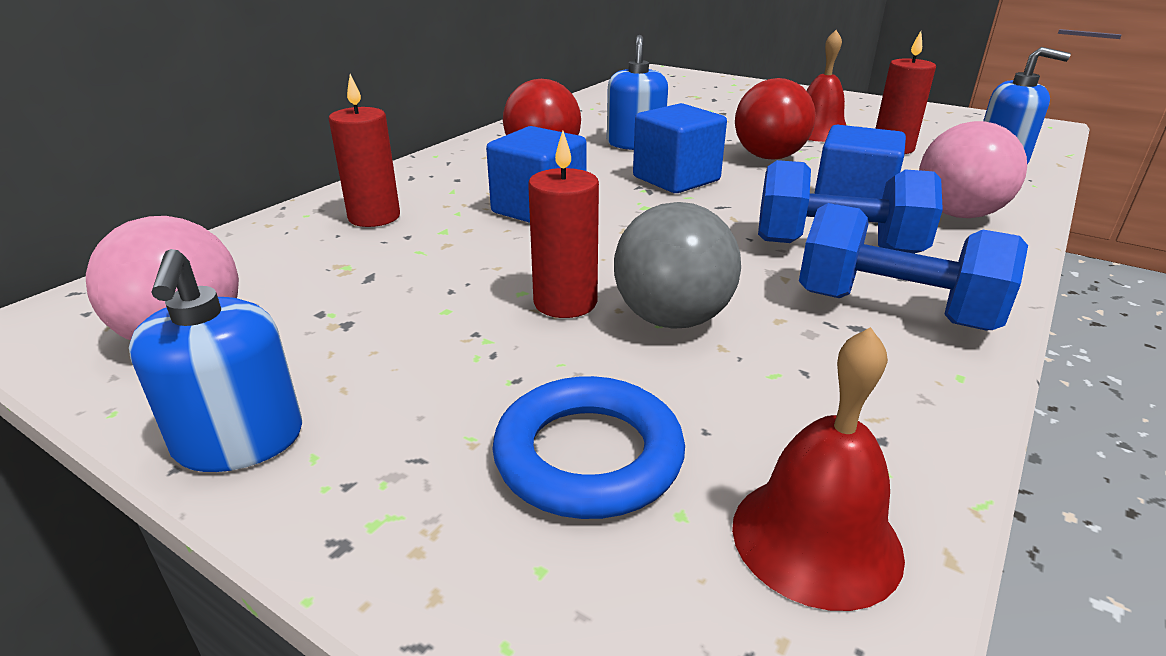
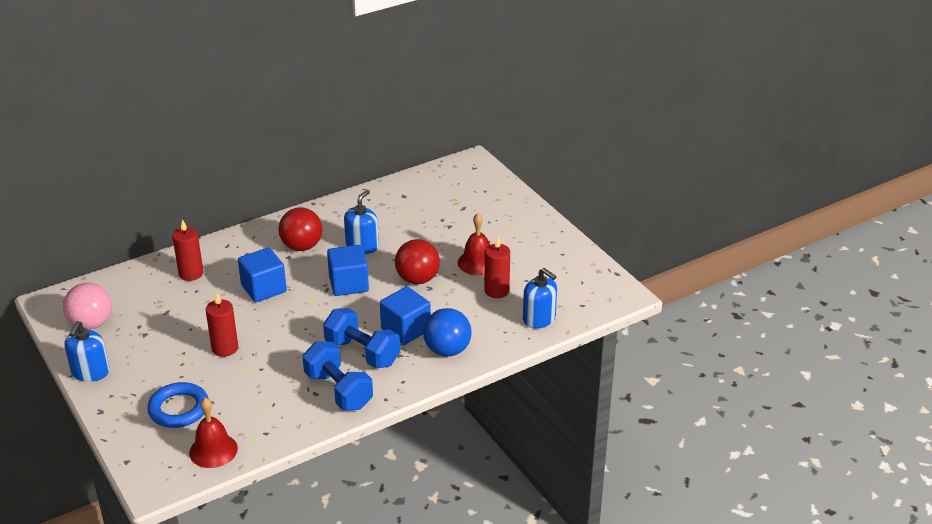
camera: 25 degrees right, 5 degrees up
grey ball [614,202,741,329] -> none
pink ball [919,121,1027,218] -> blue ball [423,308,471,356]

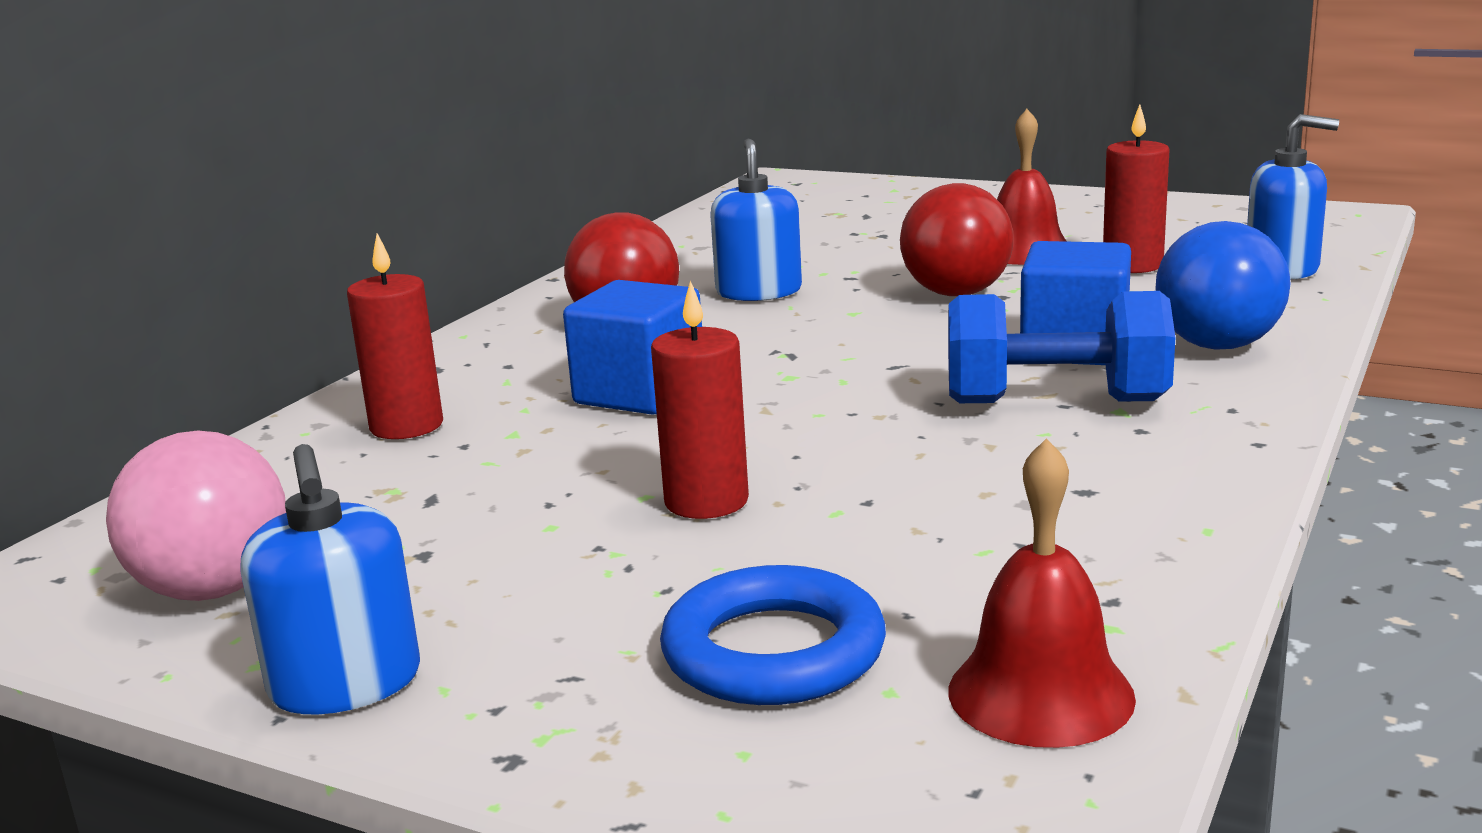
camera: 30 degrees left, 15 degrees down
blue dumbbell [302,341,373,410] -> none
blue cube [327,245,369,296] -> none

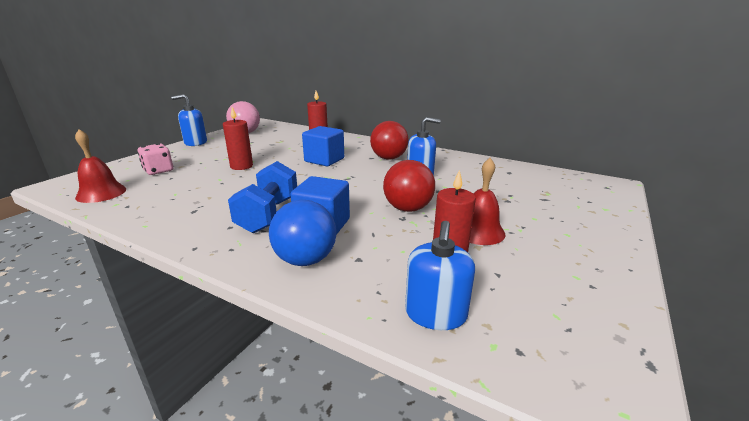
camera: 90 degrees right, 5 degrees up
blue ring [660,565,886,705] -> pink dice [138,143,173,175]

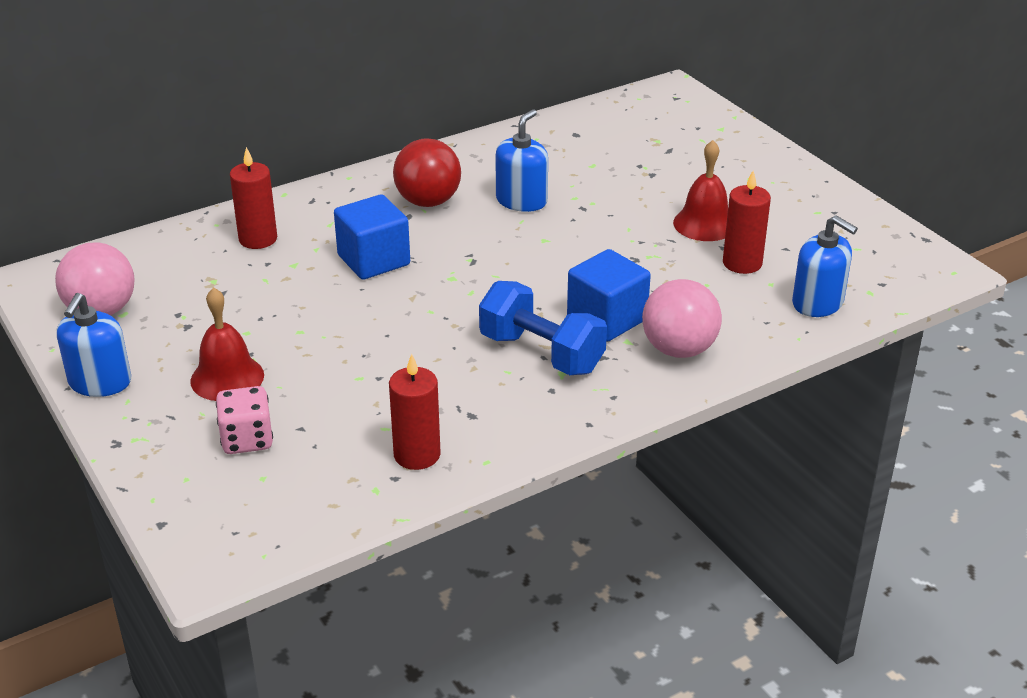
camera: 60 degrees left, 10 degrees up
red bell [75,129,126,203] -> red bell moved to [190,287,264,401]
red candle [223,107,253,170] -> red candle moved to [389,354,441,470]
blue ball [269,200,336,266] -> pink ball [642,279,722,358]
red ball [383,160,435,212] -> none

